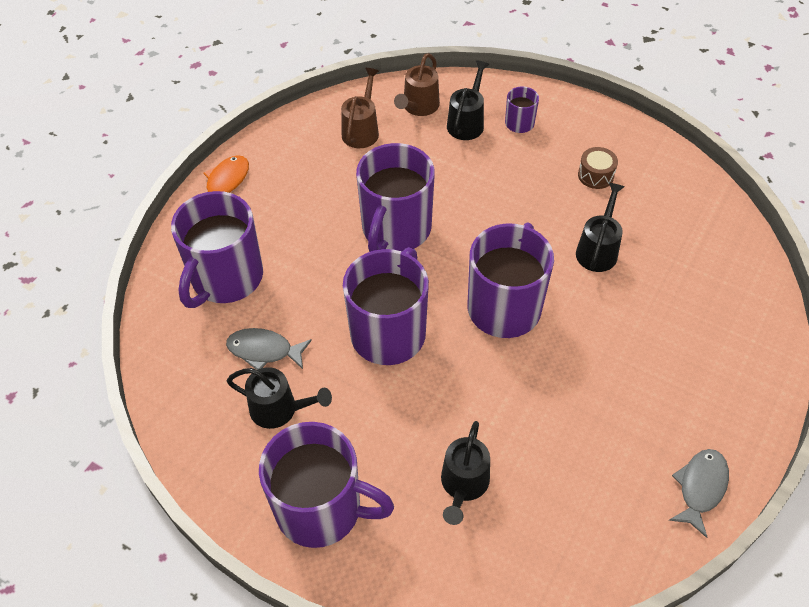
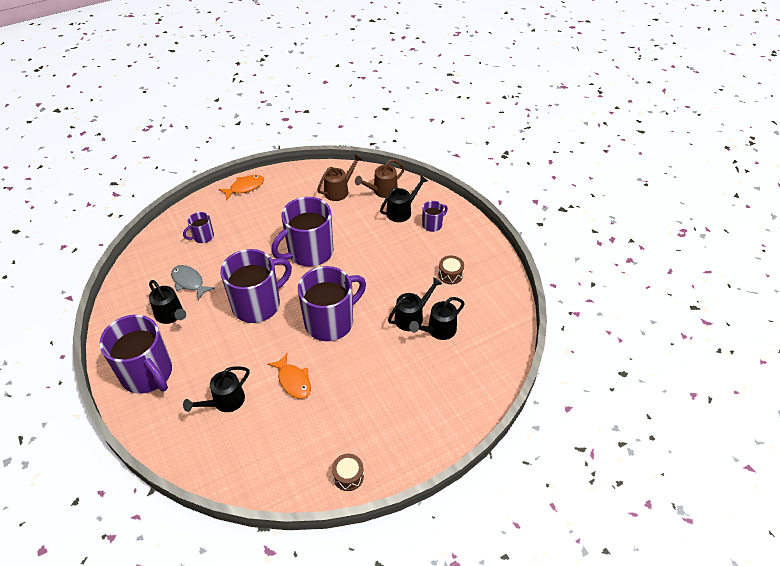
camera: 30 degrees right, 5 degrees down
purple mug [171,191,263,308] -> purple mug [183,212,214,243], size x0.47
grey fish [669,449,729,538] -> brown drum [332,454,364,491]
none -> orange fish [267,353,311,399]
none -> black watering can [409,297,465,340]

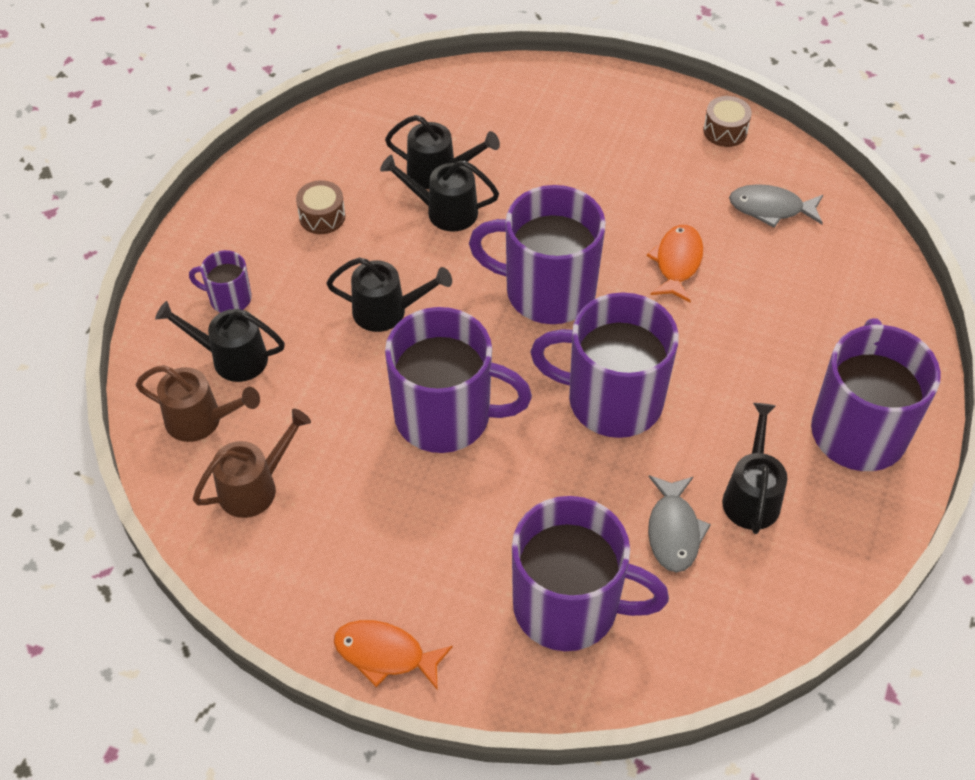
camera: 130 degrees left, 5 degrees up
purple mug [183,212,214,243] -> purple mug [512,496,669,651], size x2.15
black watering can [183,366,249,412] -> black watering can moved to [326,257,452,332]
brown watering can [317,154,362,201] -> brown watering can turned 135 degrees clockwise [193,409,311,518]
none -> grey fish [729,184,823,228]

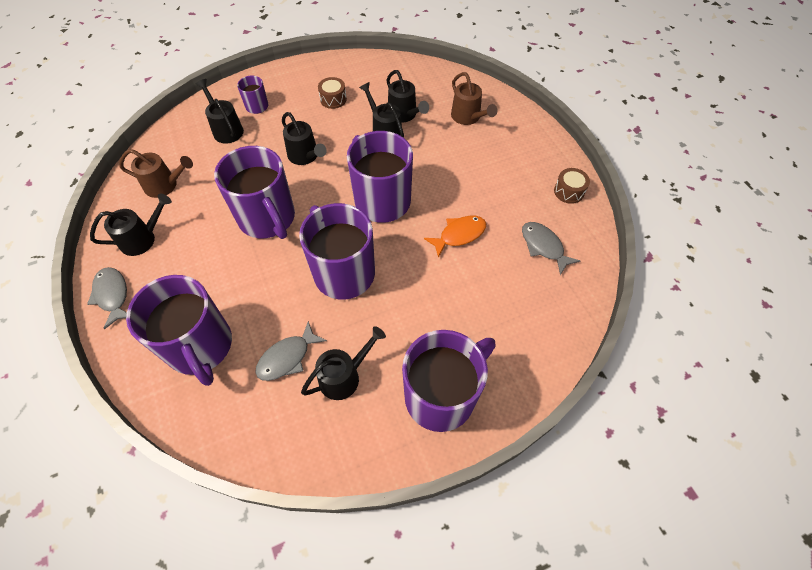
camera: 45 degrees right, 5 degrees up
brown watering can [135,365,260,442] -> brown watering can moved to [451,72,497,125]
orange fish [334,620,453,690] -> grey fish [87,267,127,329]
none -> black watering can [90,194,172,256]

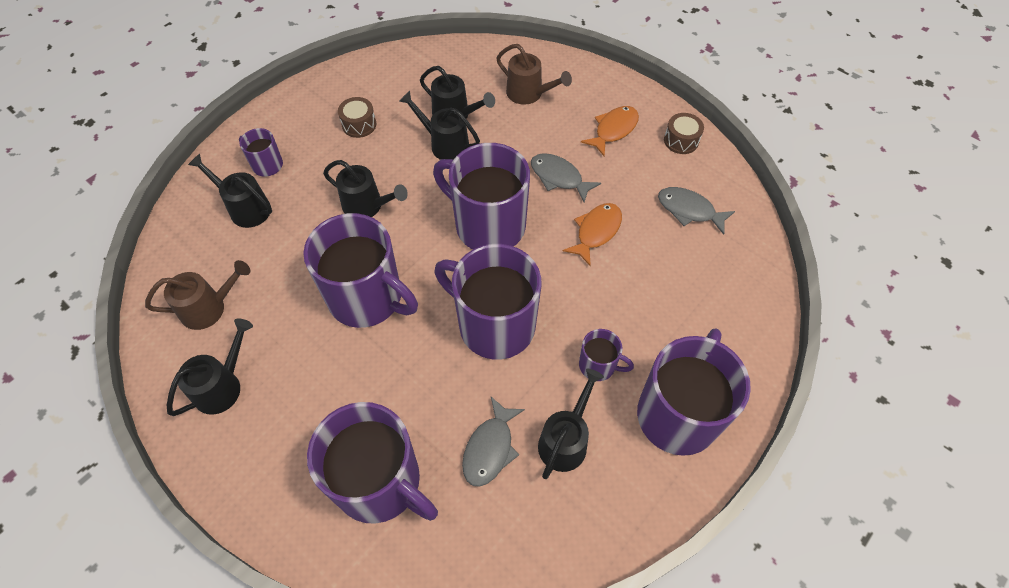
camera: 25 degrees left, 0 degrees up
grey fish [87,267,127,329] -> grey fish moved to [531,153,601,202]
none -> purple mug [579,329,634,381]
none -> orange fish [581,106,639,156]

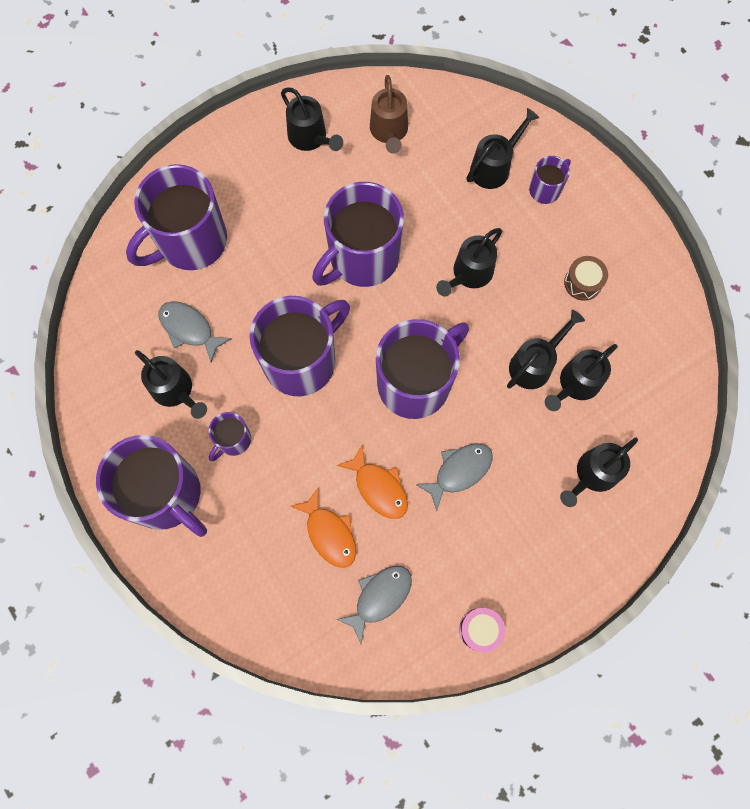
camera: 105 degrees right, 15 degrees up
brown watering can [496,44,572,105] -> black watering can [560,437,638,507]
orange fish [581,106,639,156] -> orange fish moved to [290,488,356,568]
brown drum [664,113,704,154] -> pink drum [459,608,505,653]

